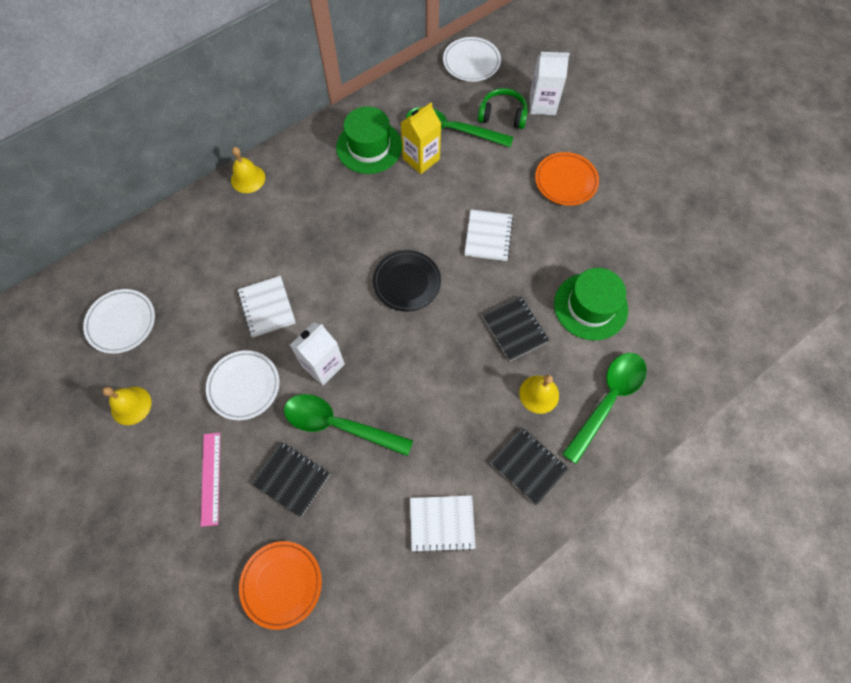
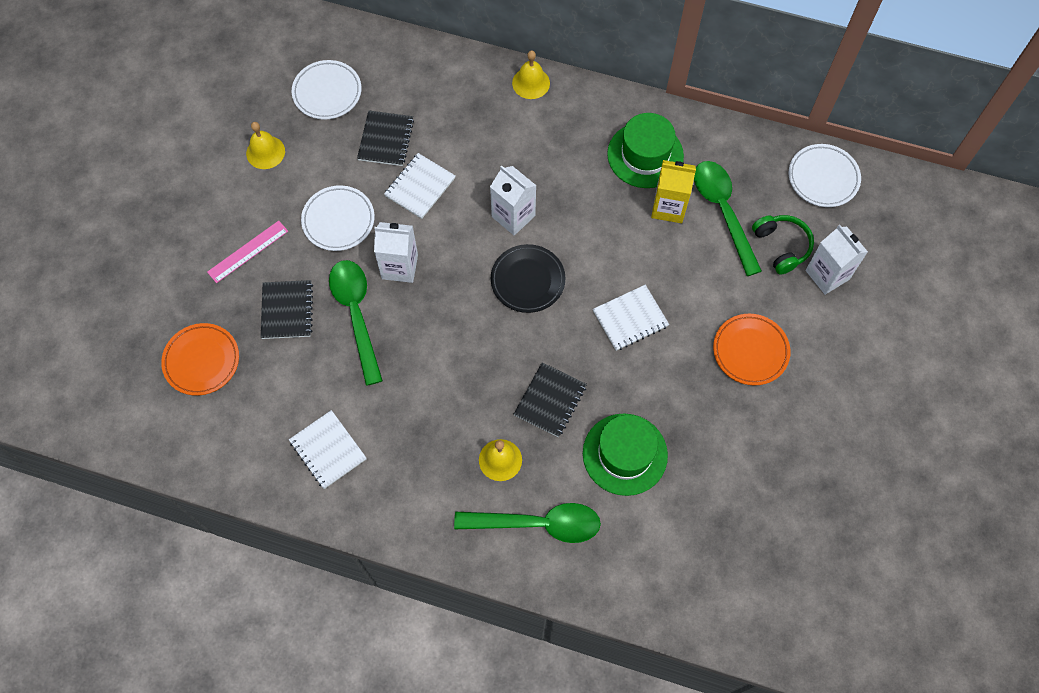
camera: 55 degrees right, 0 degrees up
black notebook [490,427,569,505] -> black notebook moved to [357,110,414,166]
none -> white carton [490,166,537,236]

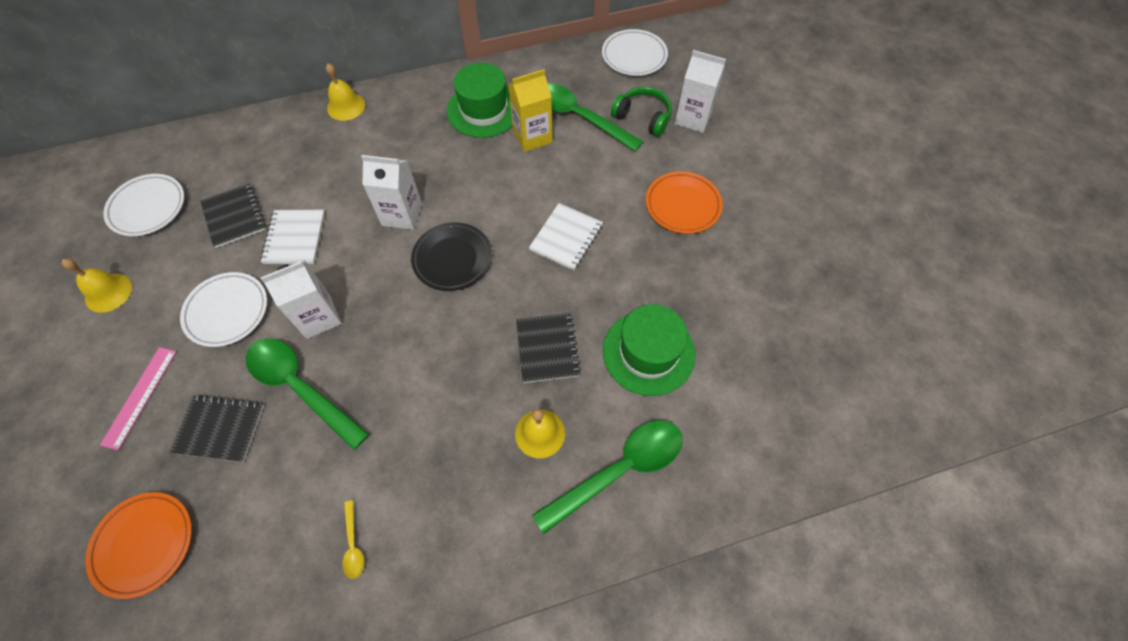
camera: 35 degrees left, 5 degrees down
black notebook [261,280,313,339] -> black notebook turned 45 degrees counterclockwise [169,394,264,462]
white notebook [289,410,366,489] -> yellow spoon [343,500,364,579]

